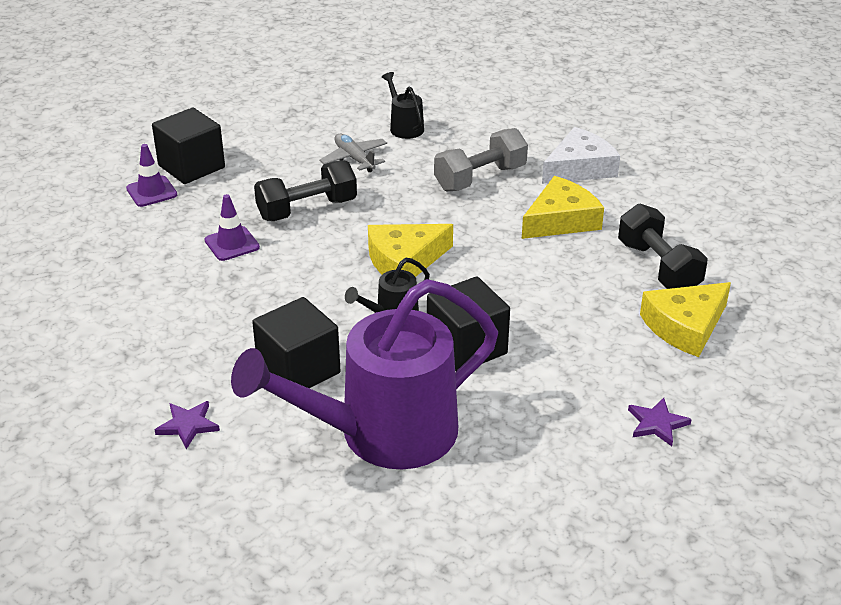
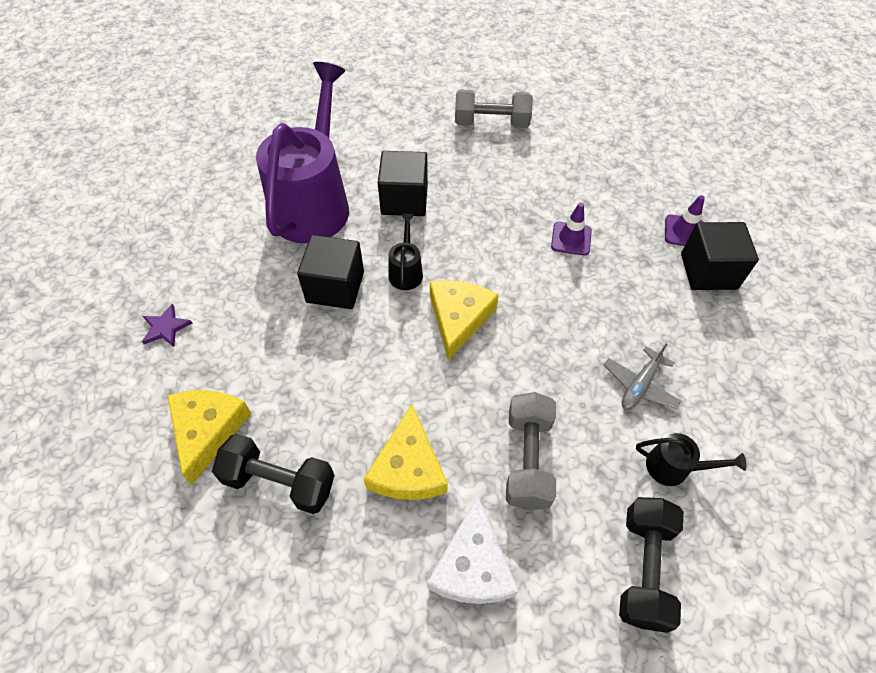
camera: 130 degrees right, 20 degrees up
purple star [155,401,220,449] -> none
black dumbbell [254,160,357,221] -> black dumbbell moved to [619,497,684,633]
grey plane [320,133,387,172] -> grey plane turned 120 degrees clockwise [604,343,681,410]
none -> grey dumbbell [455,90,533,128]

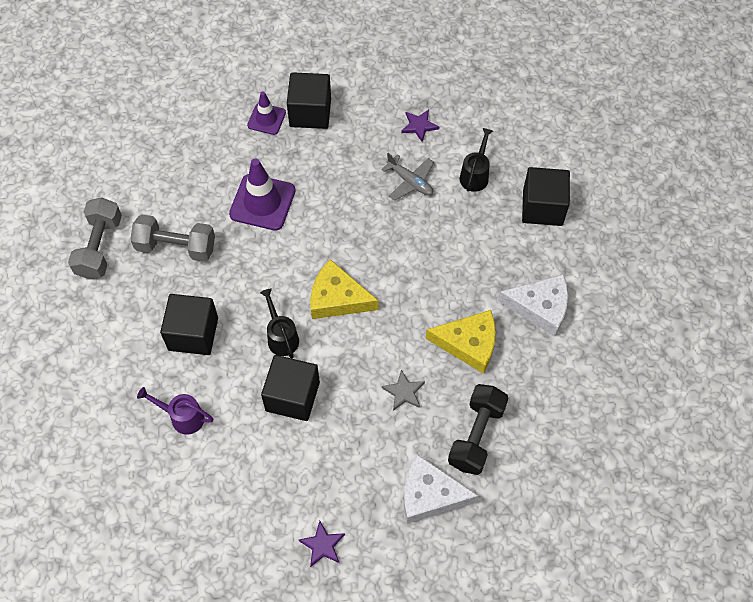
camera: 85 degrees left, 5 degrees up
yellow cheese [167,390,252,485] -> white cheese [404,454,478,524]
purple watering can [256,62,349,243] -> purple watering can [137,387,213,435], size x0.41
black watering can [389,214,423,290] -> black watering can turned 60 degrees clockwise [260,289,299,359]
grey dumbbell [506,392,556,510] -> grey dumbbell moved to [130,215,215,262]
purple traffic cone [551,202,592,256] -> purple traffic cone [229,159,295,230], size x1.65
black dumbbell [619,497,684,633] -> black cube [522,167,570,226]
none -> grey star [382,370,425,411]
none -> purple star [401,110,439,142]

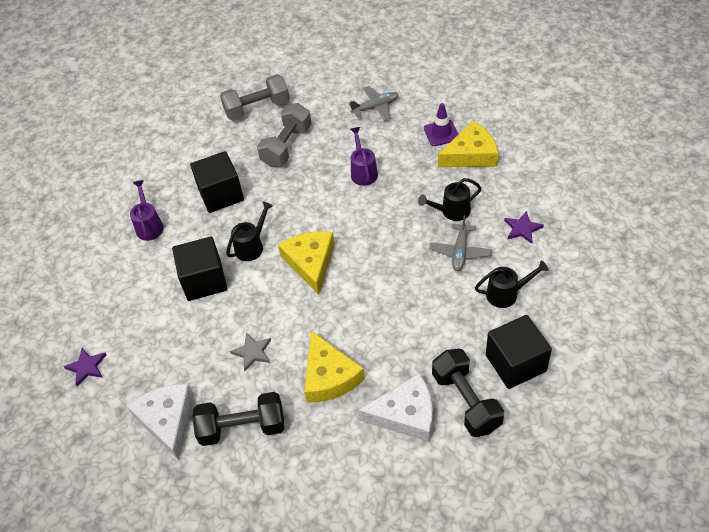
camera: 65 degrees right, 10 degrees down
grey dumbbell [130,215,215,262] -> grey dumbbell turned 45 degrees clockwise [257,103,312,167]
purple traffic cone [229,159,295,230] -> purple watering can [350,127,378,186]
black cube [287,72,331,129] -> yellow cheese [438,121,498,167]
white cheese [498,274,568,336] -> white cheese turned 75 degrees counterclockwise [358,373,432,442]
none -> grey plane [349,86,399,121]
none -> black watering can [418,178,482,221]
none -> black dumbbell [432,348,504,437]

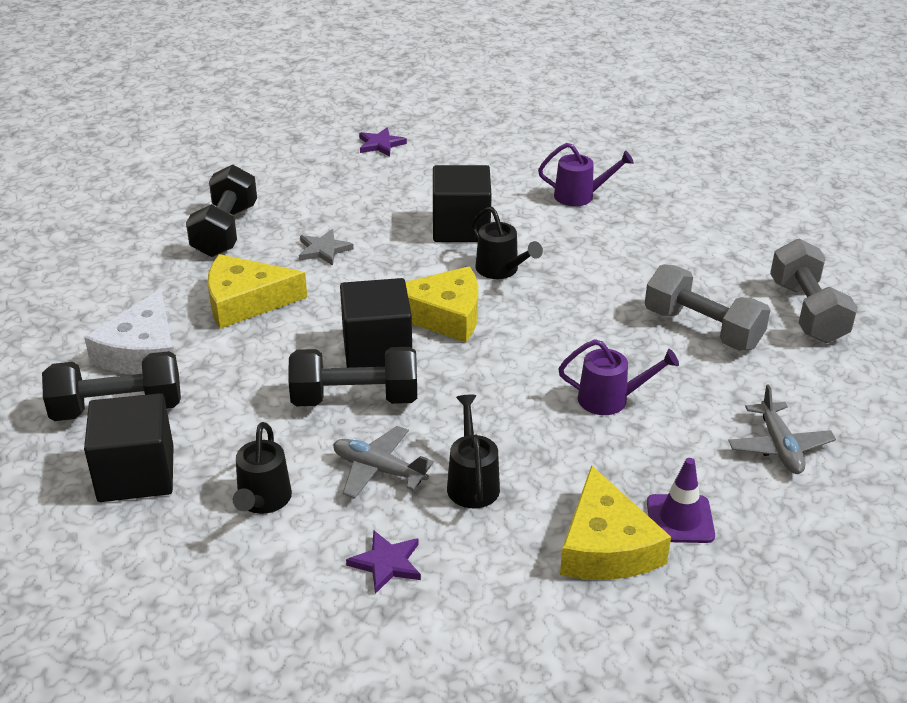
camera: 100 degrees right, 15 degrees down
white cheese [127,384,193,460] -> none
black cube [190,151,244,213] -> black cube moved to [340,278,412,368]
none -> black dumbbell [288,347,417,406]

